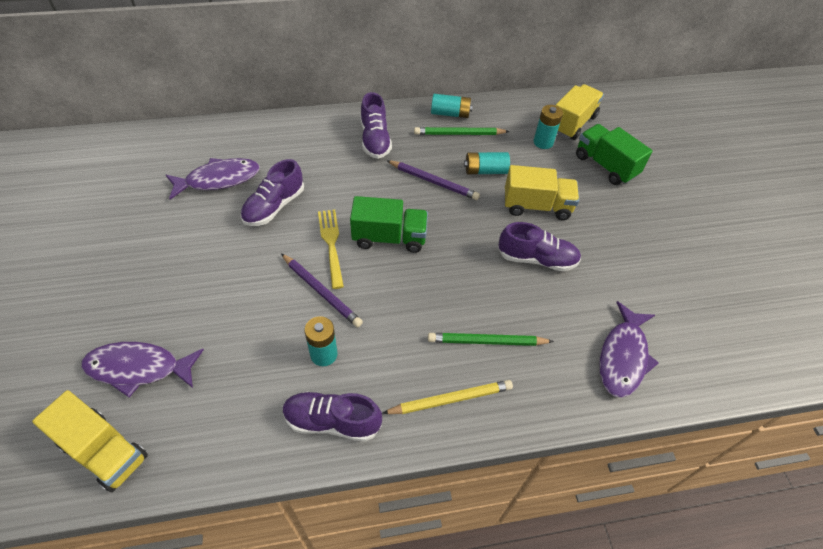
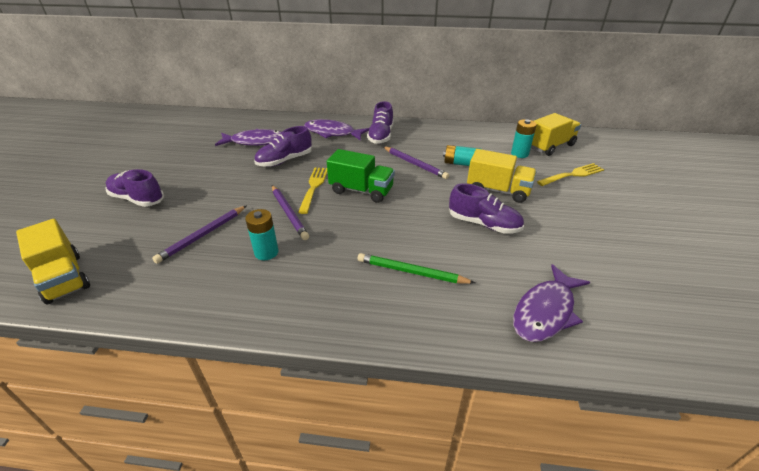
camera: 20 degrees right, 15 degrees down
purple fish [81,342,204,397] -> purple fish moved to [304,119,369,141]
purple shoe [283,392,382,442] -> purple shoe moved to [106,169,164,207]
yellow pencil [382,380,513,414] -> none
green pencil [414,127,510,135] -> none
turquoise battery [431,94,473,118] -> none
green truck [576,124,653,185] -> yellow fork [537,163,604,186]
none -> purple pencil [152,205,247,264]

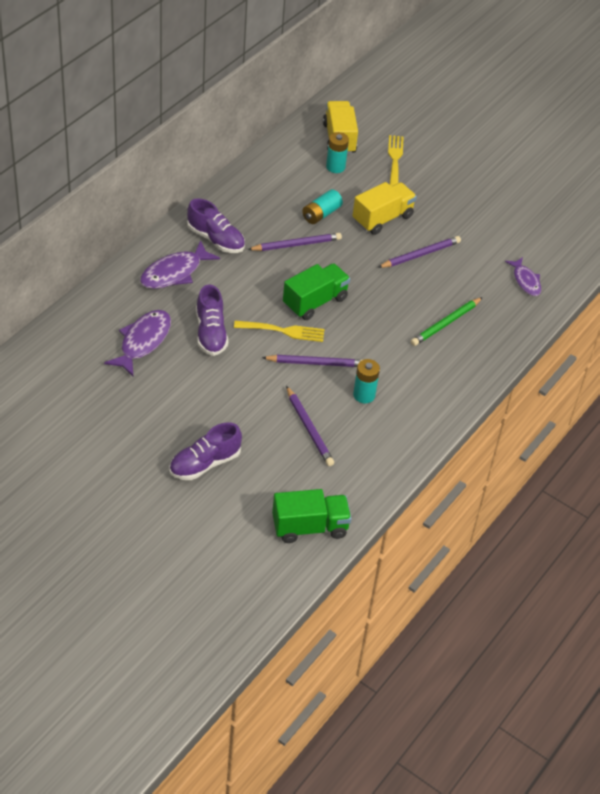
camera: 65 degrees left, 10 degrees up
yellow truck [16,219,90,305] -> green truck [272,489,352,543]
yellow fork [298,167,327,214] -> yellow fork turned 150 degrees clockwise [234,321,324,342]
purple shoe [449,183,524,234] -> purple pencil [377,236,461,268]
purple fish [513,264,590,342] -> purple fish [505,257,541,296], size x0.64

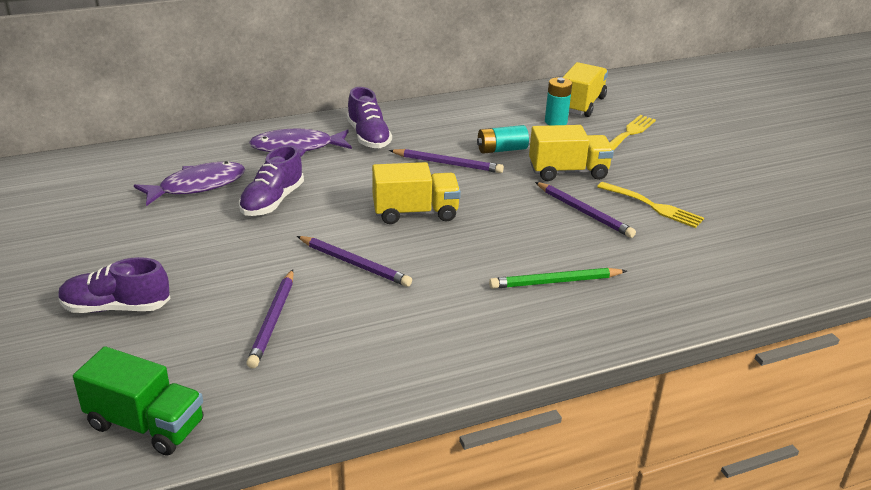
camera: 35 degrees right, 15 degrees down
yellow fork [234,321,324,342] -> yellow fork moved to [597,182,704,228]
green truck [283,263,350,320] -> yellow truck [372,162,461,224]
turquoise battery [353,359,380,403] -> none
purple pencil [377,236,461,268] -> purple pencil turned 45 degrees clockwise [535,182,636,238]
purple fish [505,257,541,296] -> none

